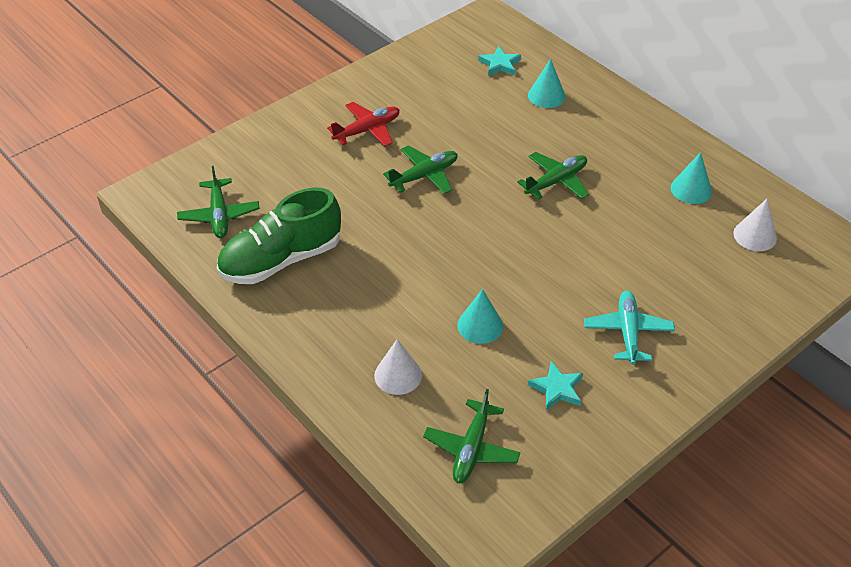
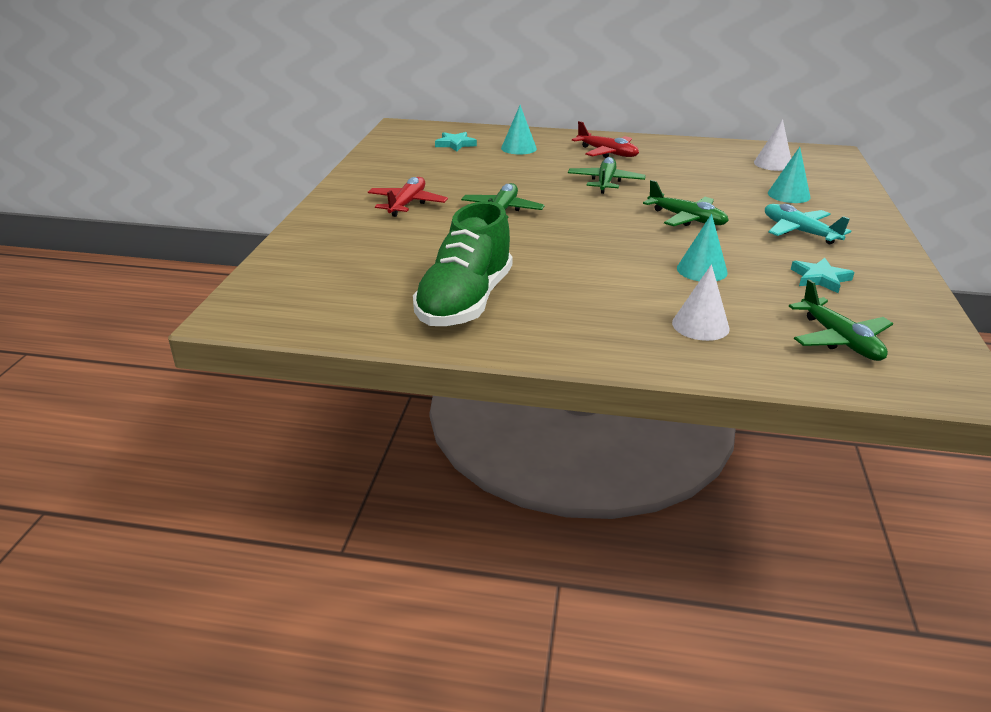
camera: 40 degrees left, 15 degrees down
green plane [177,166,260,238] -> green plane moved to [643,180,729,226]
turquoise cone [671,152,712,204] -> turquoise cone moved to [768,147,811,203]
none -> red plane [572,121,639,158]

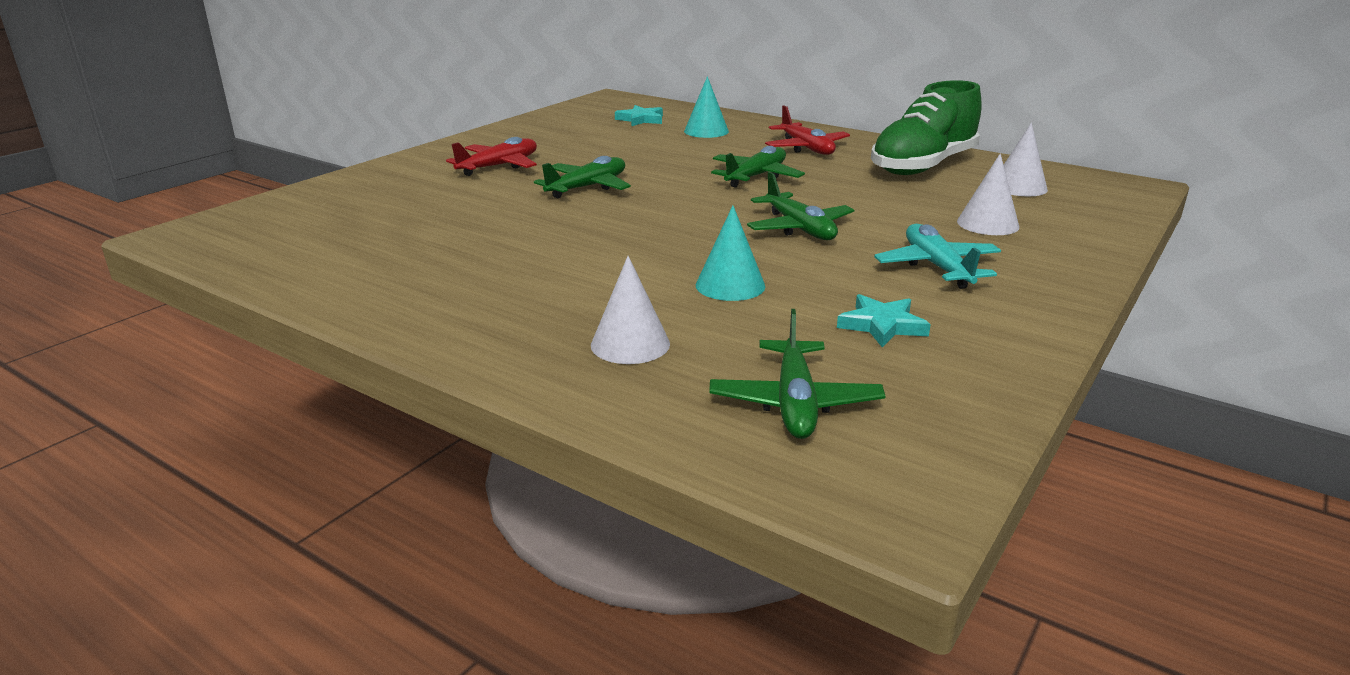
camera: 25 degrees right, 5 degrees down
green shoe [413,201,513,326] -> green shoe moved to [871,80,982,175]
turquoise cone [768,147,811,203] -> white cone [957,153,1019,235]

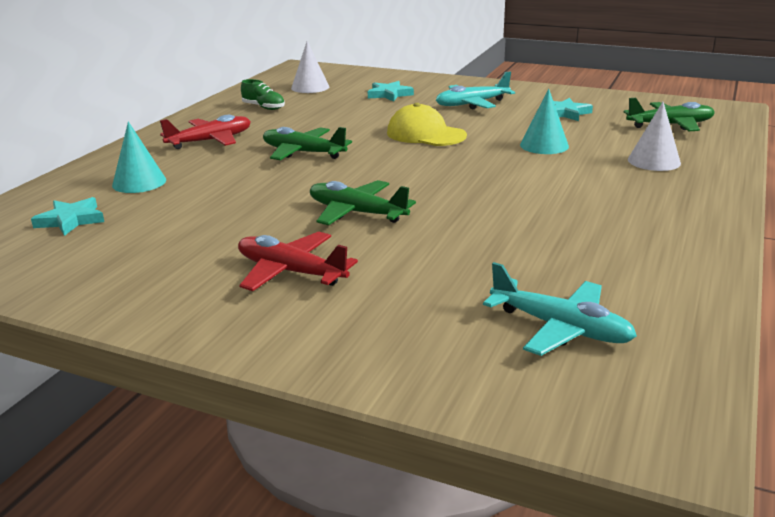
camera: 100 degrees left, 0 degrees up
green plane [747,172,854,240] -> yellow cap [387,103,467,146]
green shoe [871,80,982,175] -> green shoe [241,79,285,110], size x0.42
white cone [957,153,1019,235] -> turquoise star [368,81,414,102]
none -> turquoise plane [483,262,637,356]

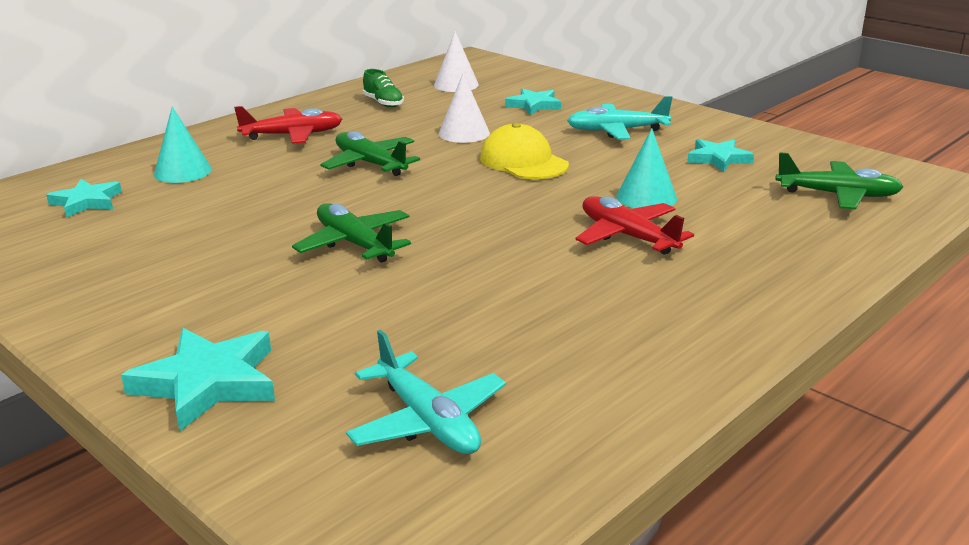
camera: 20 degrees right, 0 degrees up
red plane [238,231,358,291] -> red plane moved to [575,196,694,255]
white cone [628,102,681,171] -> white cone moved to [439,73,490,143]
none -> turquoise star [121,328,275,431]

